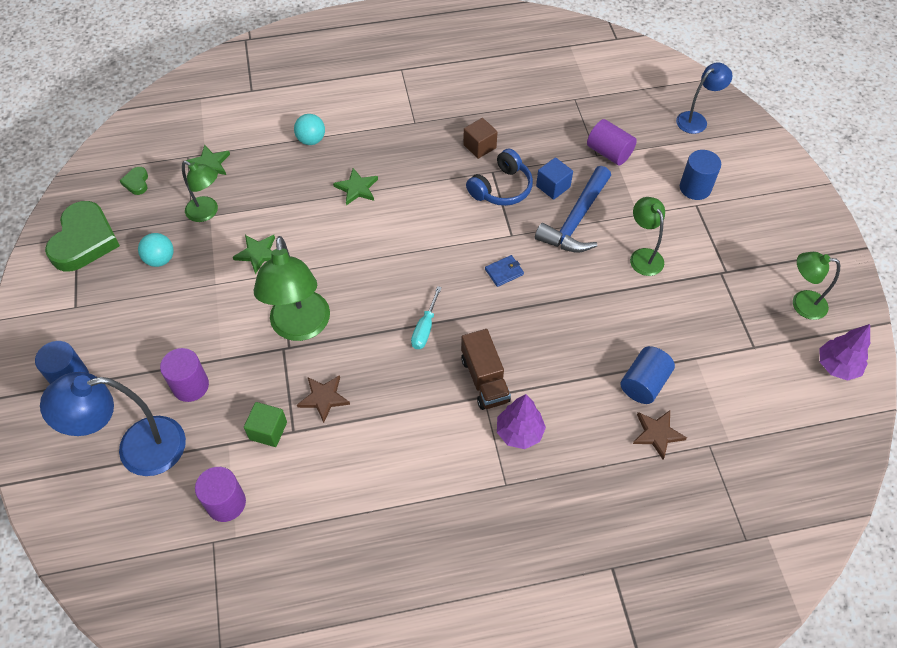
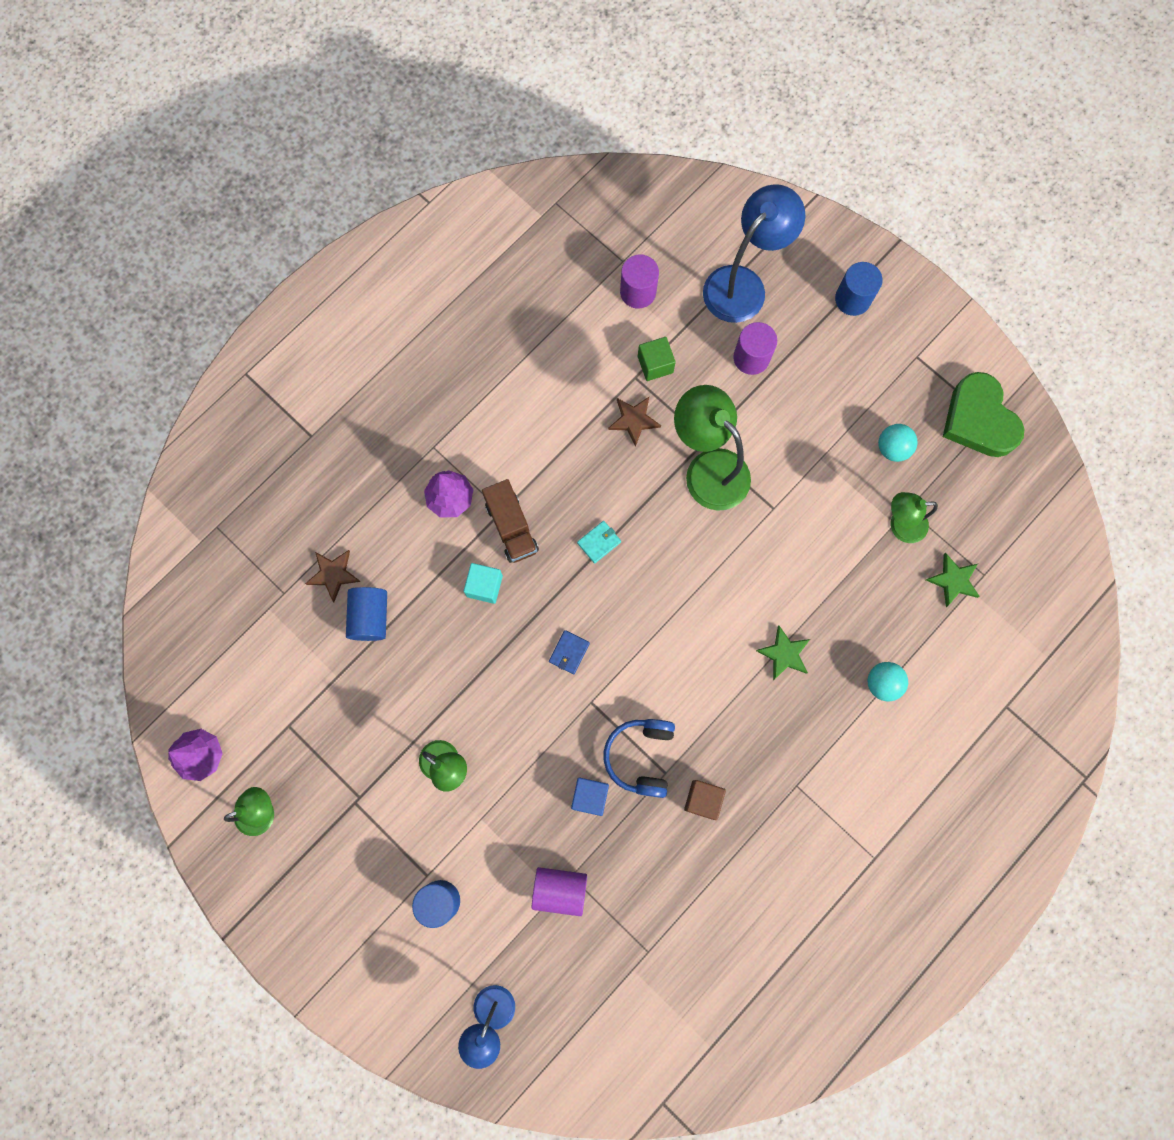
camera: 145 degrees right, 20 degrees up
green heart [120,167,148,195] -> none
green star [233,235,275,274] -> none
turquoise screwdriver [411,286,442,349] -> turquoise wallet [577,521,621,563]
brown truck [461,329,511,410] -> brown truck turned 150 degrees counterclockwise [482,479,539,563]
blue hammer [535,166,611,253] -> none
none -> turquoise cube [464,563,503,604]

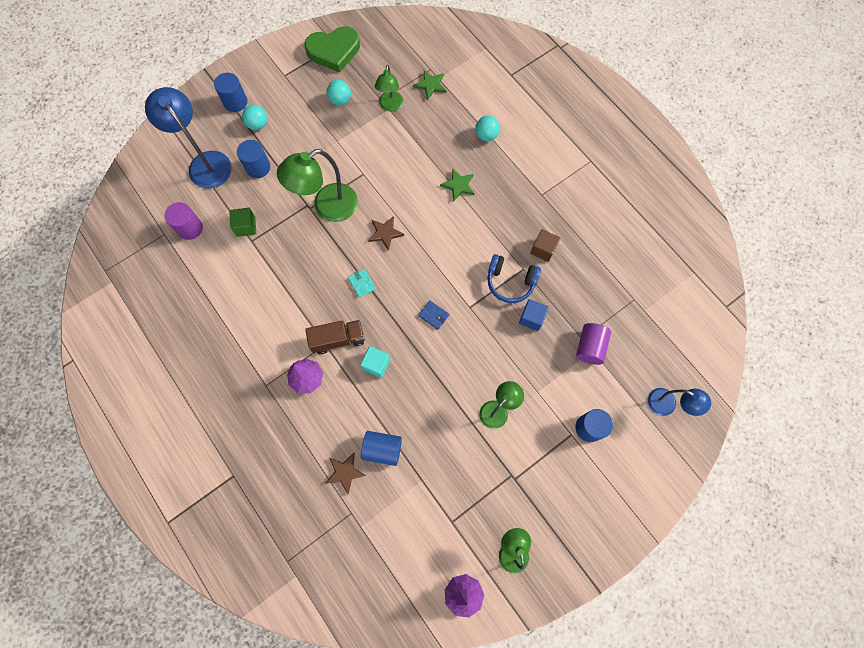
camera: 80 degrees left, 5 degrees down
brown star [608,397,661,447] -> brown star moved to [368,216,404,251]
purple cylinder [733,322,777,375] -> blue cylinder [237,140,270,178]
none -> turquoise ball [242,105,267,130]

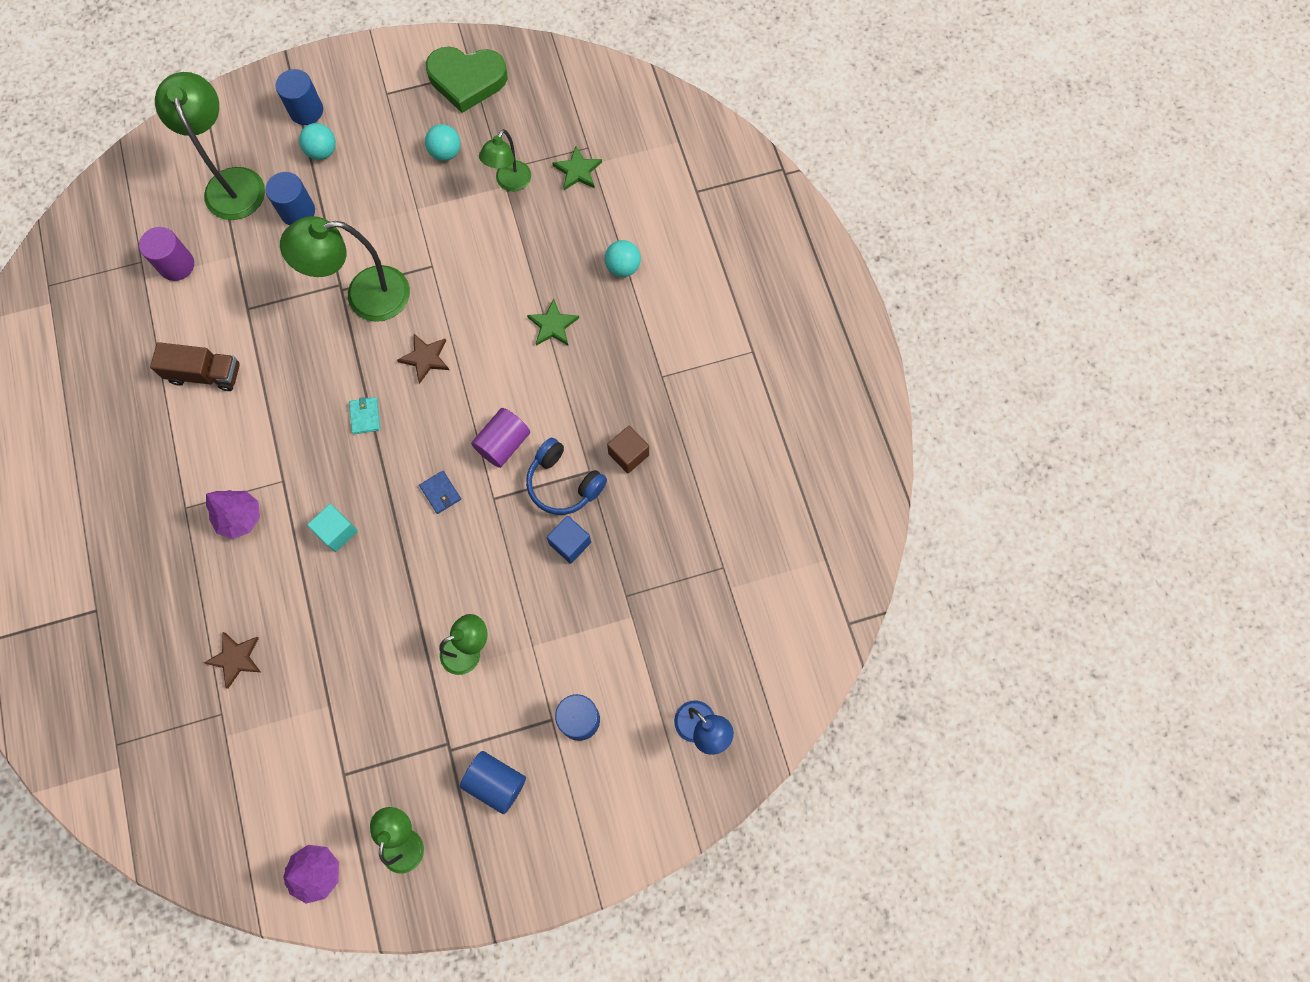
camera: 20 degrees right, 0 degrees up
blue lamp [145,87,232,188] -> green lamp [155,72,265,220]
green cube [229,208,256,237] -> none
brown truck [305,320,365,354] -> brown truck moved to [150,342,240,391]
blue cylinder [361,431,402,466] -> blue cylinder moved to [460,751,526,814]
purple cylinder [576,323,611,365] -> purple cylinder moved to [471,408,530,468]

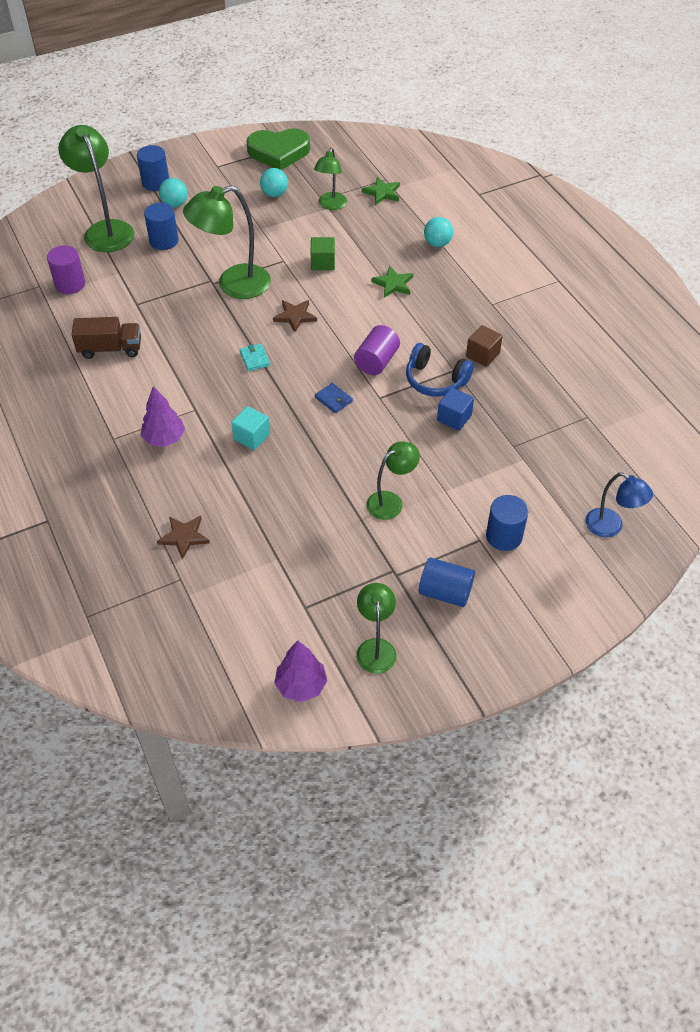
camera: 10 degrees left, 20 degrees down
none -> green cube [311,237,335,270]

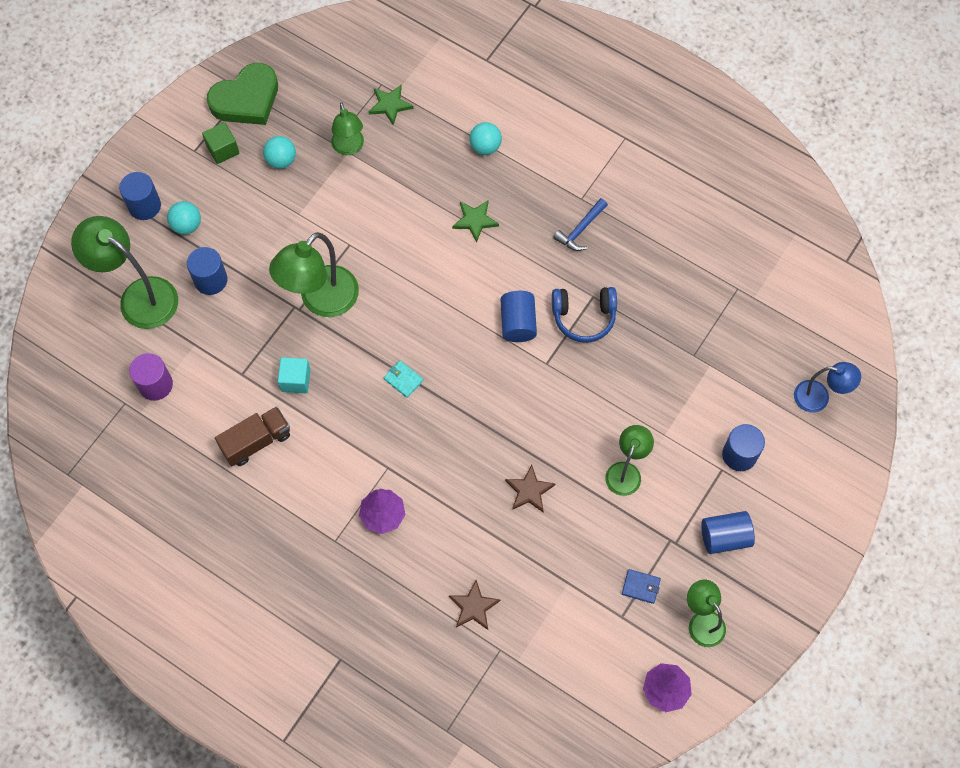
camera: 30 degrees left, 15 degrees up
turquoise cube [231,406,270,450] -> turquoise cube moved to [278,357,311,393]
brown star [273,300,317,332] -> brown star moved to [505,465,555,512]
green cube [311,237,335,270] -> green cube moved to [202,122,239,164]
blue wallet [315,383,353,413] -> blue wallet moved to [622,569,661,604]
purple cylinder [354,325,400,375] -> blue cylinder [501,291,537,342]
blue cube [437,387,474,431] -> none
brown cube [466,325,503,367] -> none
none -> blue hammer [553,198,608,251]

